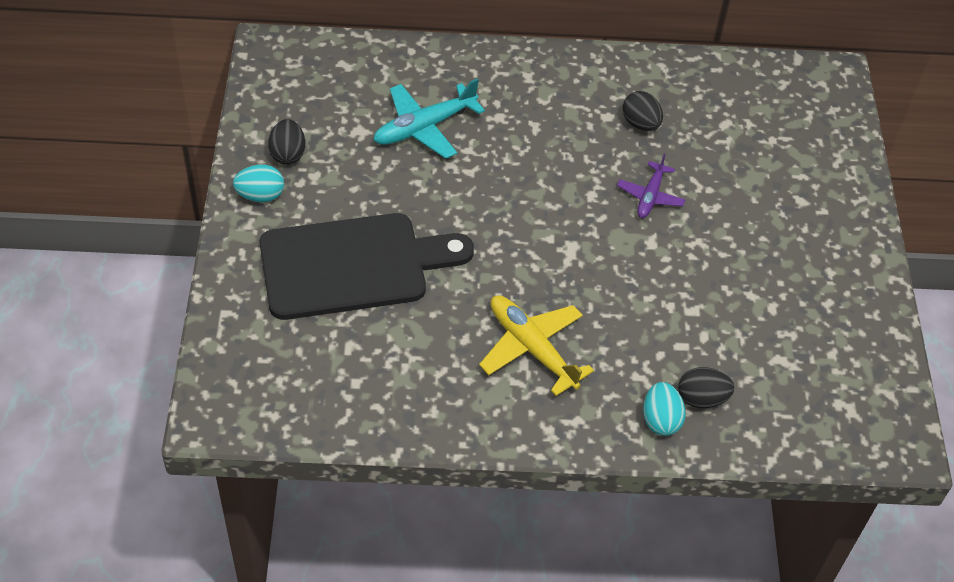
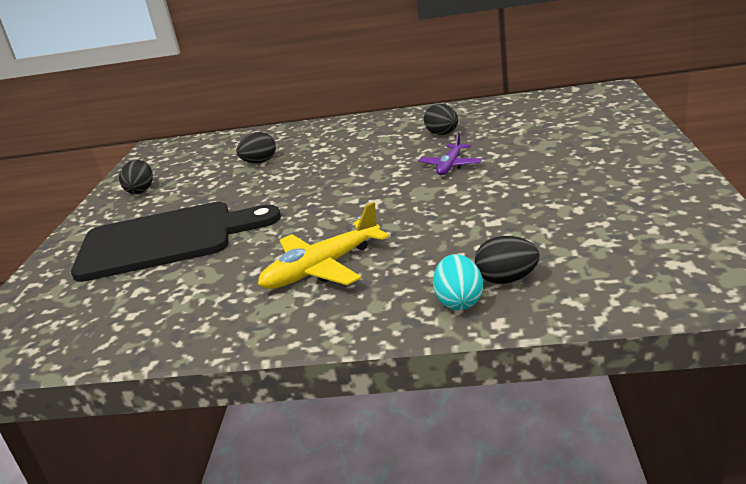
camera: 10 degrees right, 25 degrees down
turquoise egg [233,165,284,202] -> none
turquoise plane [373,78,485,159] -> black egg [236,132,276,163]
yellow plane [479,295,594,396] -> yellow plane turned 90 degrees counterclockwise [258,202,389,289]

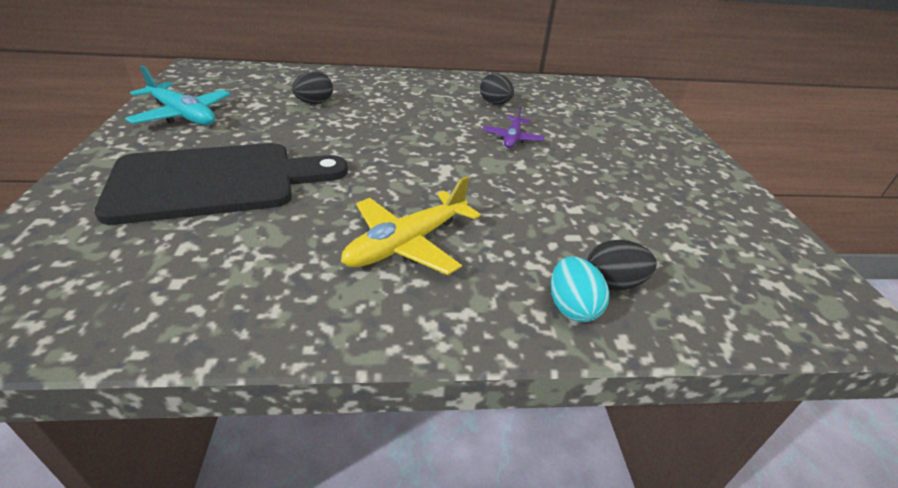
camera: 15 degrees left, 10 degrees up
black egg [119,160,153,194] -> turquoise plane [125,65,230,125]

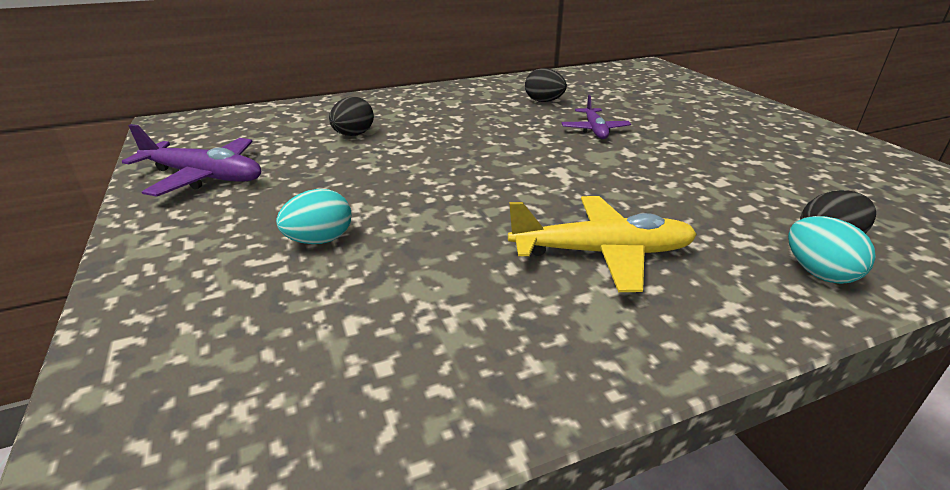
camera: 15 degrees left, 5 degrees down
black cutting board [94,143,348,225] -> turquoise egg [276,189,351,244]
turquoise plane [125,65,230,125] -> purple plane [122,124,261,197]
yellow plane [341,176,481,275] -> yellow plane turned 120 degrees counterclockwise [508,196,697,292]

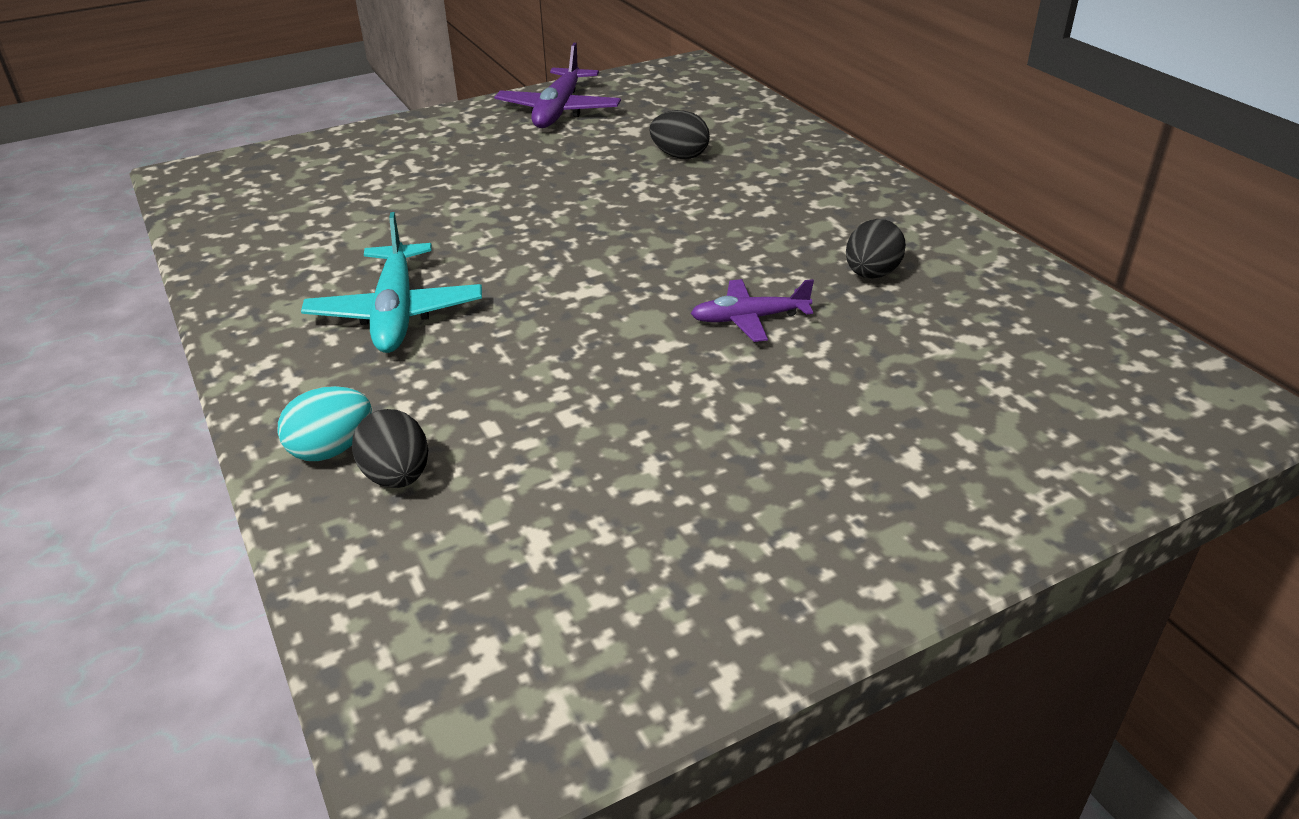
camera: 85 degrees right, 5 degrees up
turquoise egg [276,189,351,244] -> none
yellow plane [508,196,697,292] -> turquoise plane [301,212,482,353]

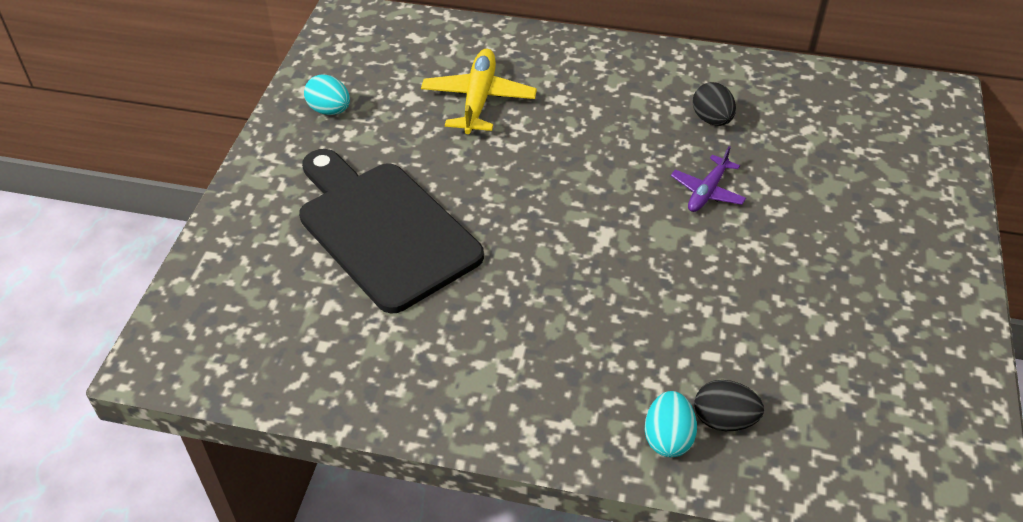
camera: 50 degrees left, 10 degrees up
turquoise plane [301,212,482,353] -> none
purple plane [494,43,621,128] -> turquoise egg [304,74,350,115]
black egg [649,110,710,159] -> yellow plane [421,49,537,134]
none -> black cutting board [299,149,484,313]

